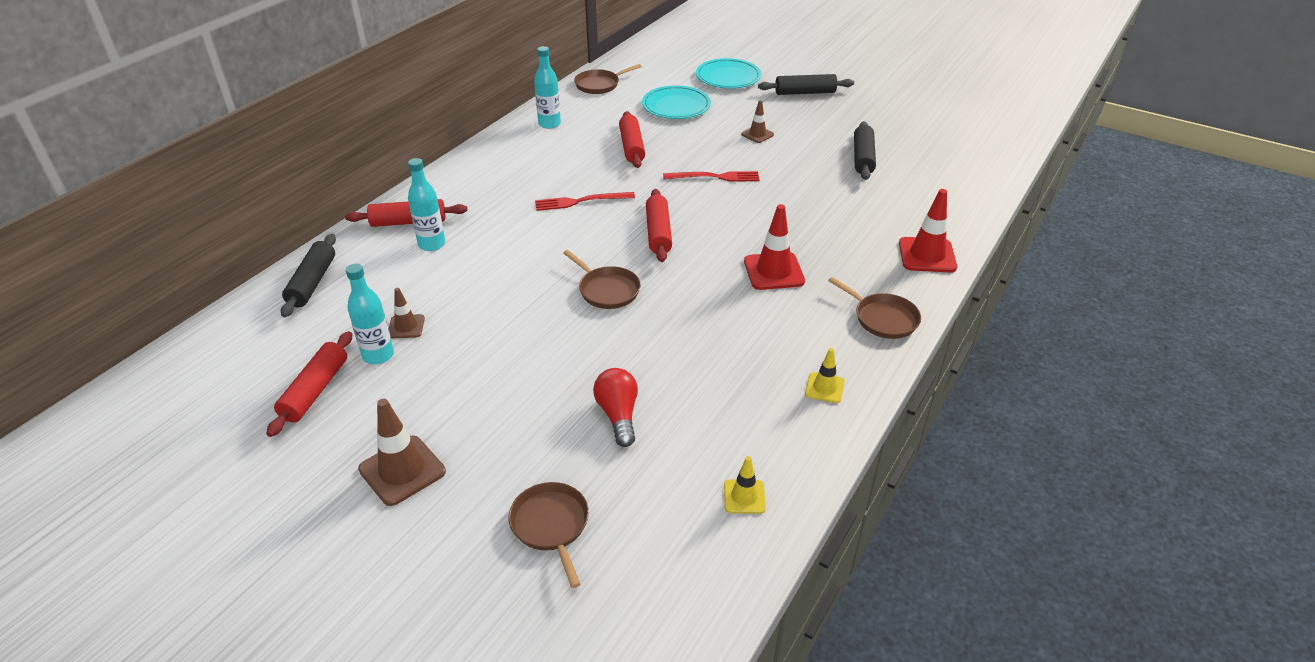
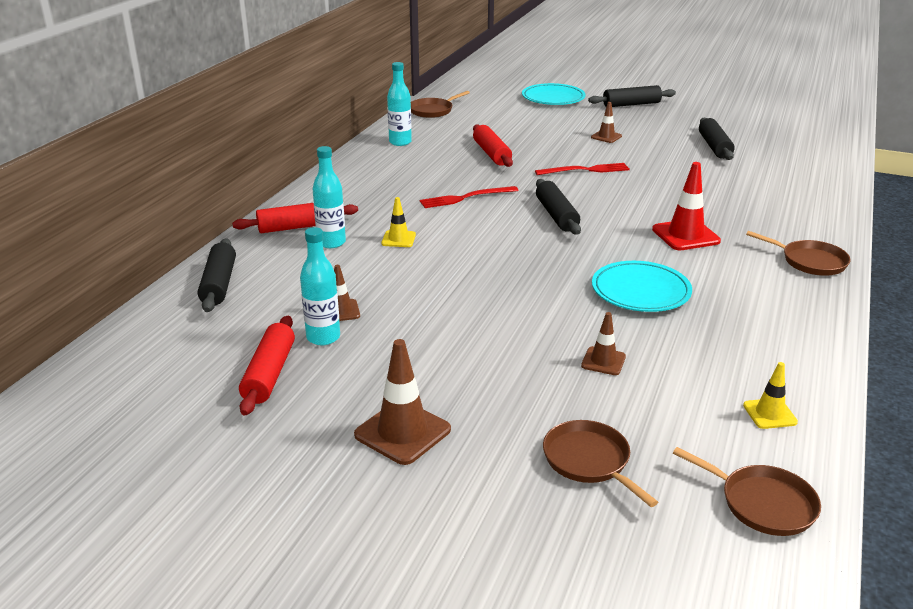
camera: 10 degrees left, 10 degrees down
brown pan [563,250,641,309] -> brown pan moved to [673,447,821,536]
red light bulb [593,368,638,447] -> brown traffic cone [581,312,626,375]
turquoise plate [642,85,711,119] -> turquoise plate moved to [592,261,692,312]
red rolling pin [646,189,672,262] -> black rolling pin [536,179,581,235]
yellow traffic cone [805,348,845,403] -> yellow traffic cone moved to [381,197,416,247]
red traffic cone [899,189,957,272] -> none

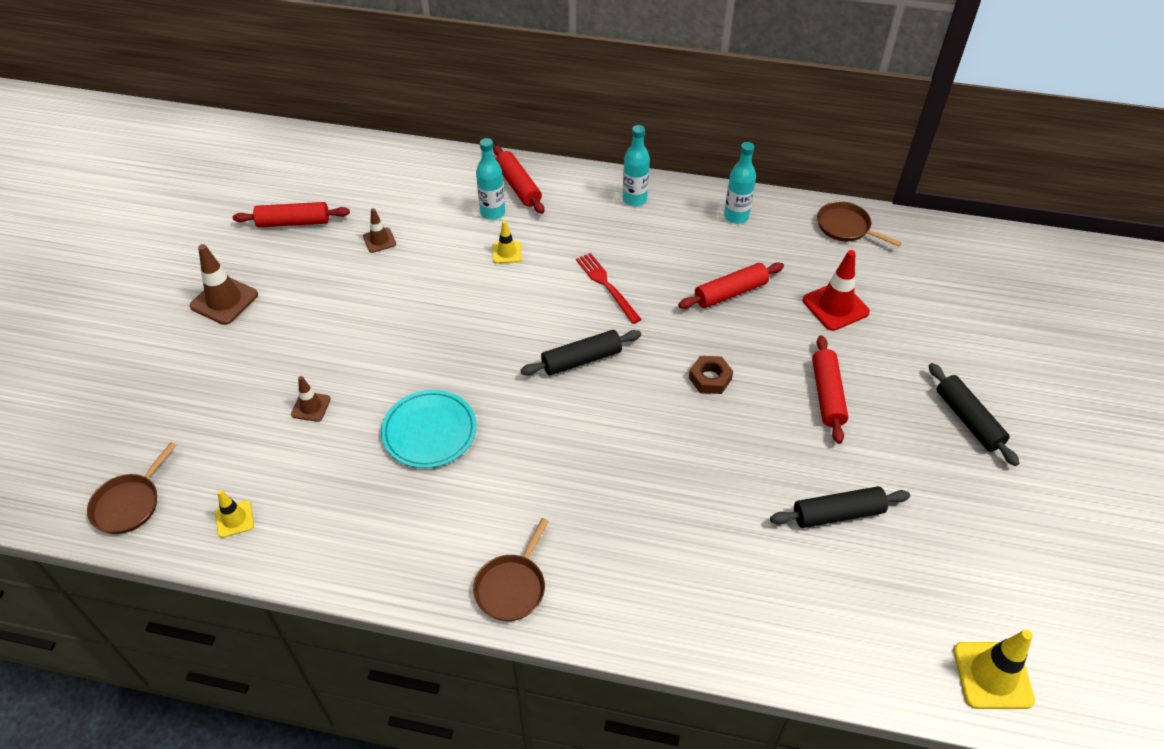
camera: 80 degrees right, 20 degrees up
black rolling pin [198,238,236,312] -> none
turquoise bottle [300,227,340,345] -> turquoise bottle moved to [623,125,650,206]
turquoise plate [522,83,586,105] -> none
red fork [535,163,630,175] -> brown nut [689,356,733,394]
brown pan [543,420,658,507] -> none
brown traffic cone [591,102,622,143] -> red rolling pin [812,335,848,444]
red traffic cone [652,162,721,250] -> red traffic cone moved to [803,250,870,331]
none -> yellow traffic cone [954,630,1035,709]

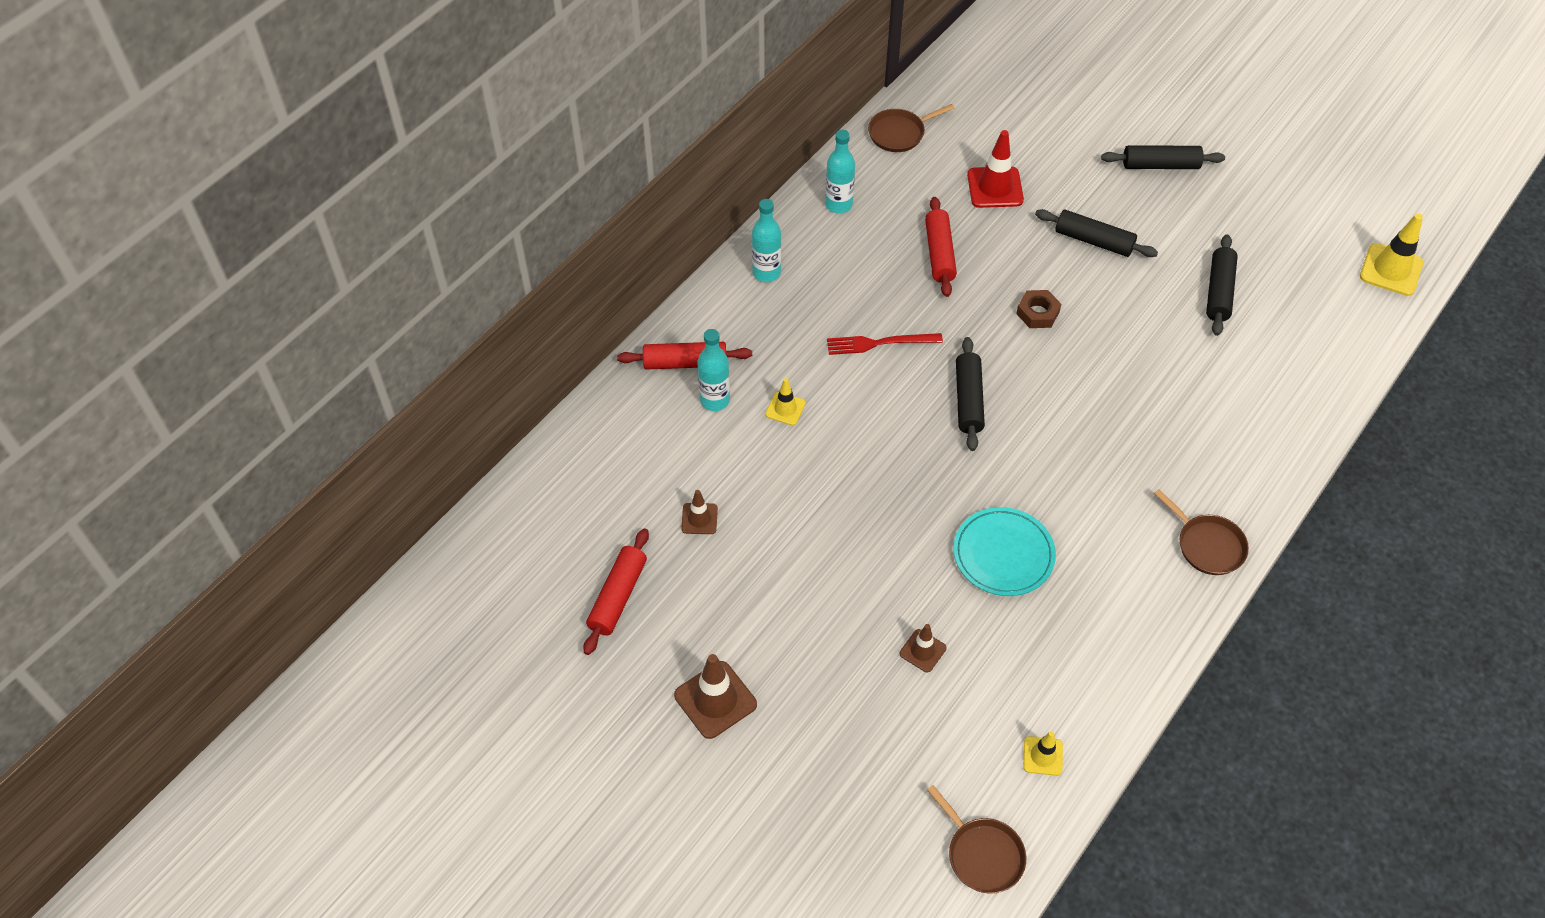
camera: 65 degrees left, 5 degrees up
red rolling pin [812,335,848,444] -> black rolling pin [1035,209,1158,257]

